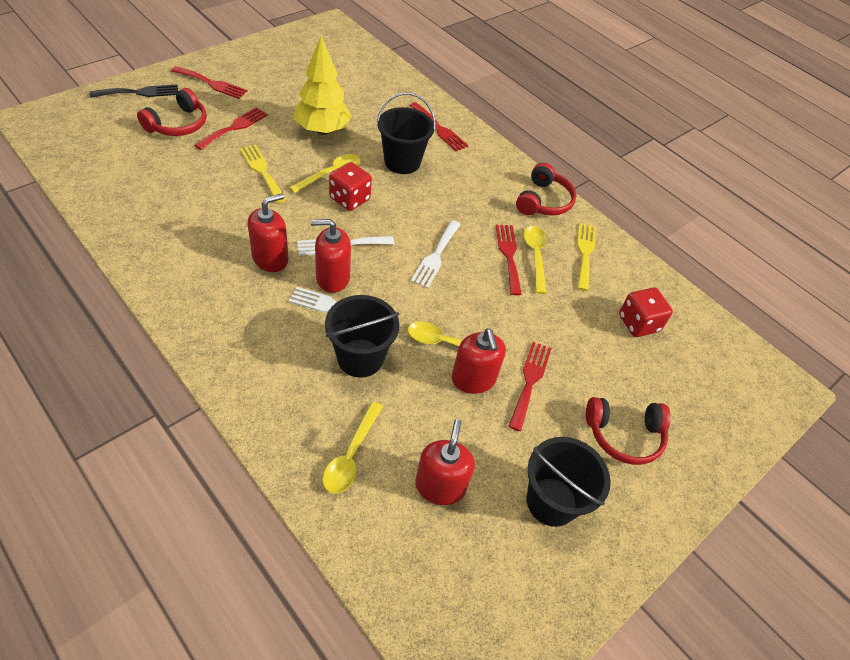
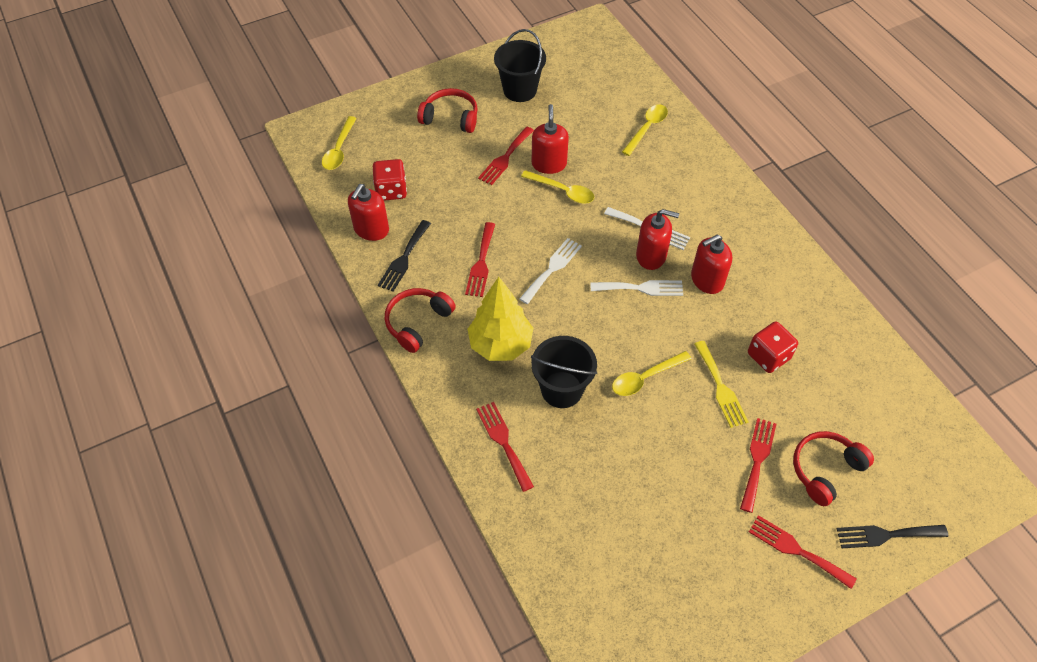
camera: 160 degrees left, 5 degrees up
red fork [195,107,268,150] -> red fork turned 150 degrees clockwise [740,418,776,513]
yellow tree [294,35,352,135] -> yellow tree moved to [468,277,534,361]
black bucket [325,295,399,378] -> none
red dice [329,162,372,211] -> red dice moved to [748,321,798,373]
red soap dispenser [415,419,475,505] -> red soap dispenser moved to [348,184,389,241]
yellow spoon [524,226,547,294] -> yellow spoon moved to [322,116,357,170]
yellow fork [577,223,596,291] -> black fork [378,220,431,292]

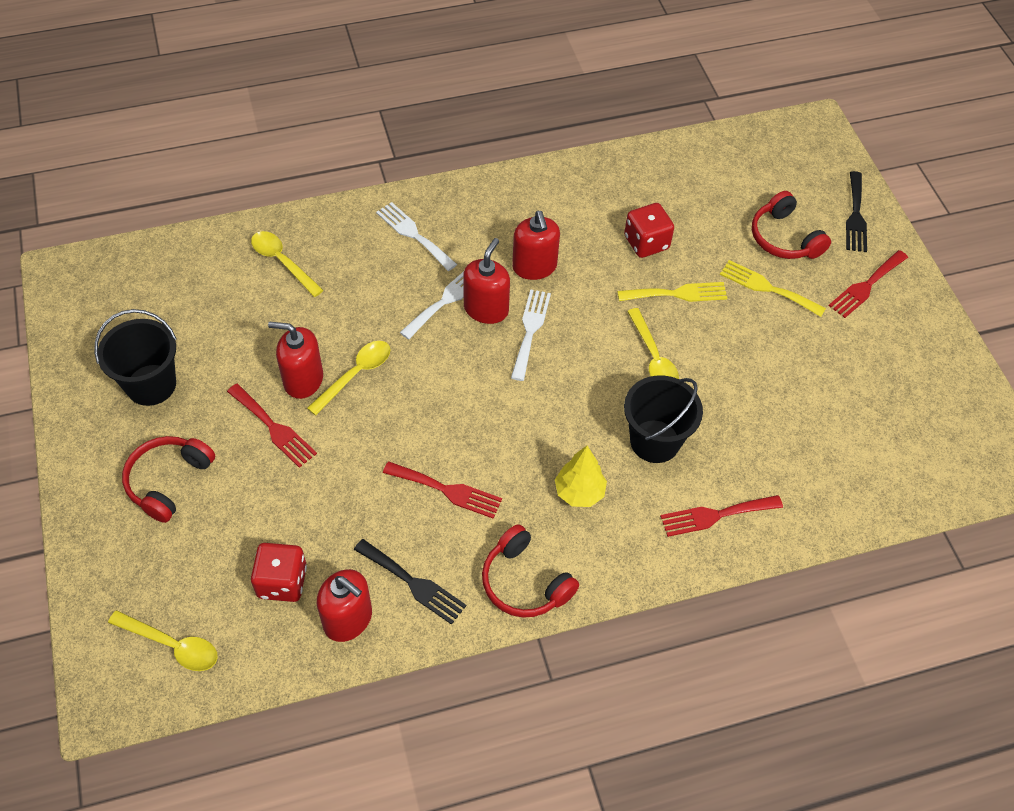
camera: 80 degrees left, 0 degrees up
yellow tree [468,277,534,361] -> yellow tree [555,446,607,507], size x0.63
white fork [519,238,582,304] -> white fork moved to [376,202,457,271]
red fork [740,418,776,513] -> yellow fork [720,260,826,317]

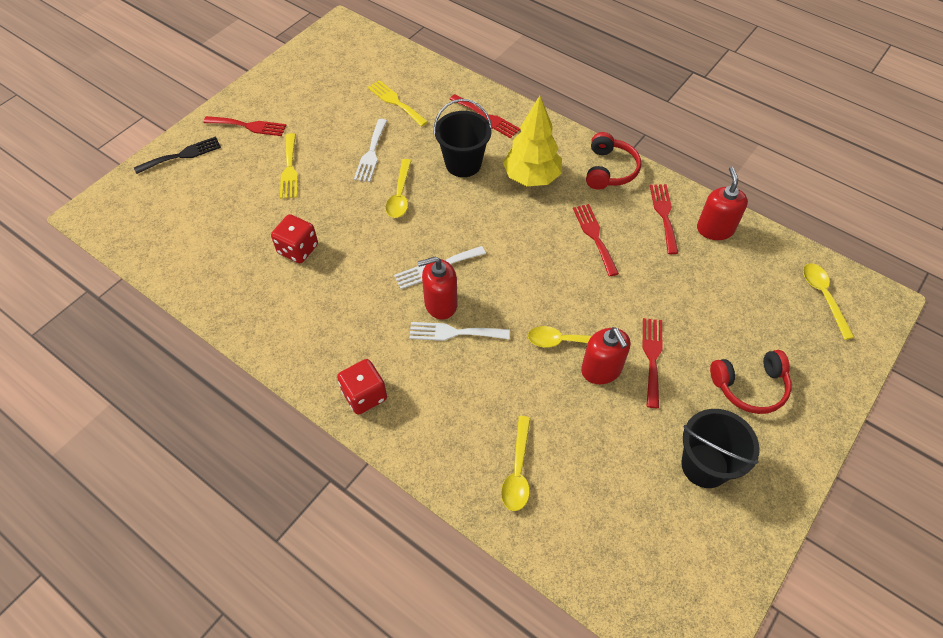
camera: 125 degrees left, 0 degrees up
red dice [251,543,307,602] -> red dice moved to [337,359,387,415]
black fork [354,539,467,625] -> red fork [650,184,678,254]
white fork [376,202,457,271] -> white fork moved to [354,119,387,182]
red soap dispenser [512,211,560,280] -> none
yellow tree [555,446,607,507] -> yellow tree [503,96,562,186], size x1.59
yellow fork [617,282,728,302] -> yellow fork moved to [368,80,428,127]
yellow spoon [627,308,679,379] -> yellow spoon turned 150 degrees clockwise [386,159,412,218]
red headphones [752,191,831,259] -> none

